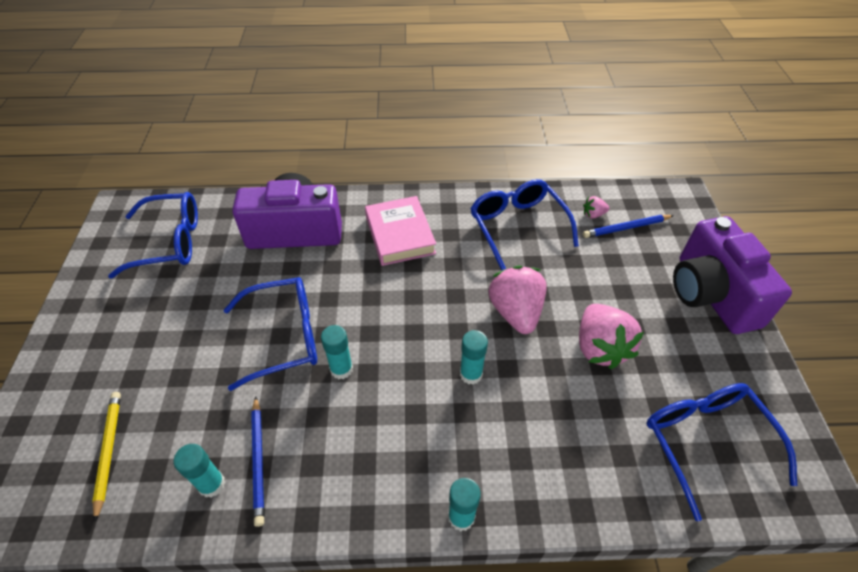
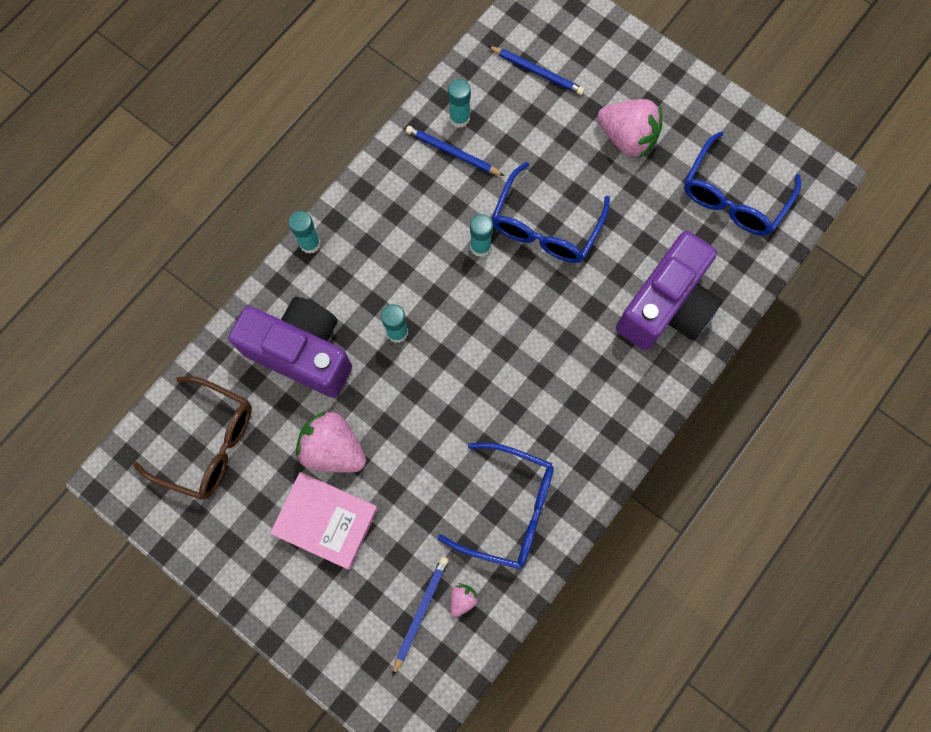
camera: 130 degrees right, 25 degrees up
yellow pencil [92,392,121,522] -> blue pencil [488,46,585,95]
pink book [365,196,436,266] -> pink book moved to [270,472,378,569]
pink strawberry [489,266,547,334] -> pink strawberry moved to [597,99,662,158]
blue glasses [646,383,797,521] -> brown glasses [133,376,252,500]
purple camera [673,216,792,334] -> purple camera moved to [228,297,352,398]

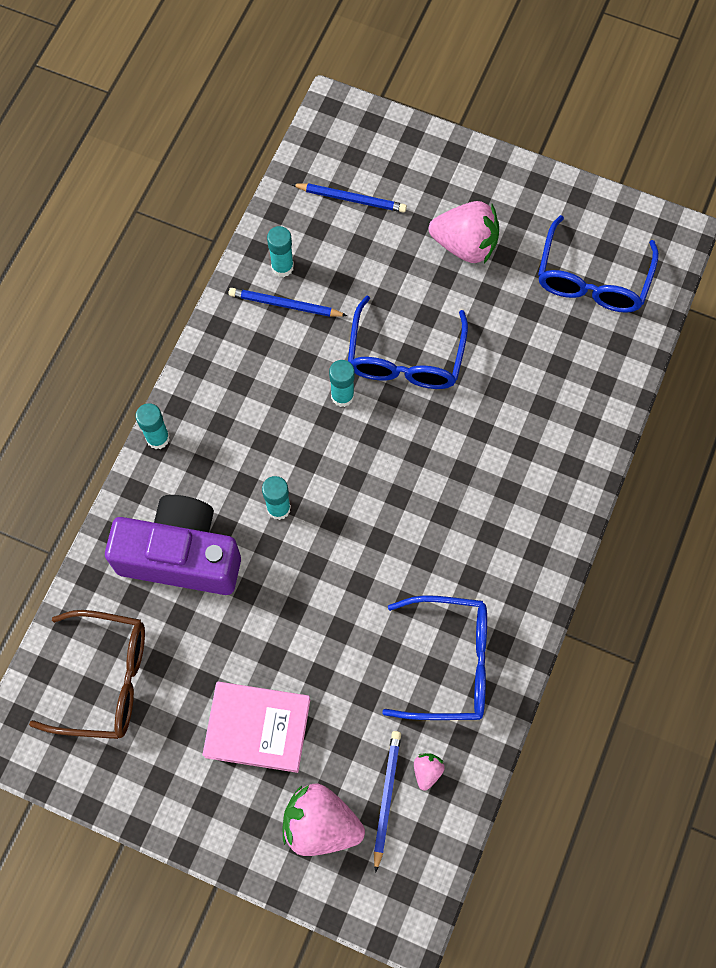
camera: 15 degrees left, 5 degrees down
pink strawberry [296,411,366,473] -> pink strawberry moved to [283,784,365,856]
purple camera [616,231,722,350] -> none

